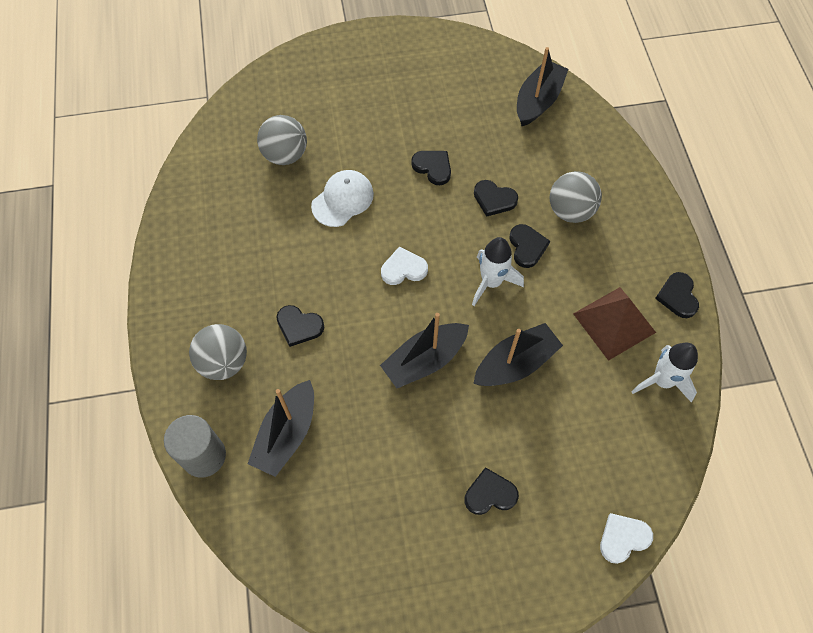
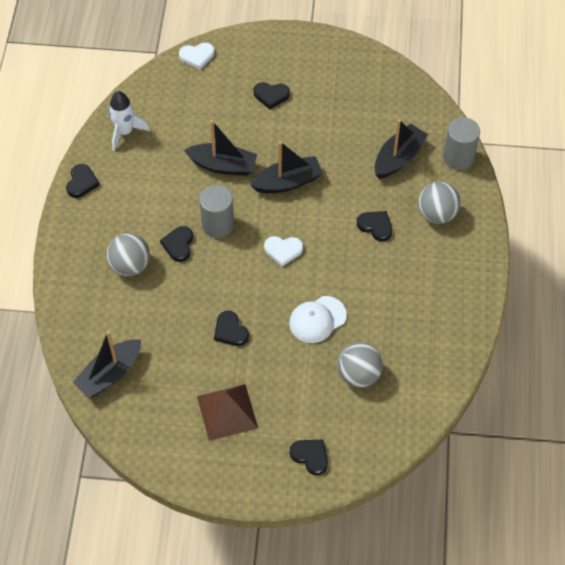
camera: 165 degrees left, 5 degrees down
white rocket [472,237,524,306] -> grey cylinder [199,185,234,238]
black boat [473,323,563,386] -> black boat turned 150 degrees counterclockwise [184,120,257,176]
black heart [474,180,518,217] -> black heart moved to [290,440,328,475]
brown pyramid [573,287,656,361] -> brown pyramid moved to [197,384,258,441]

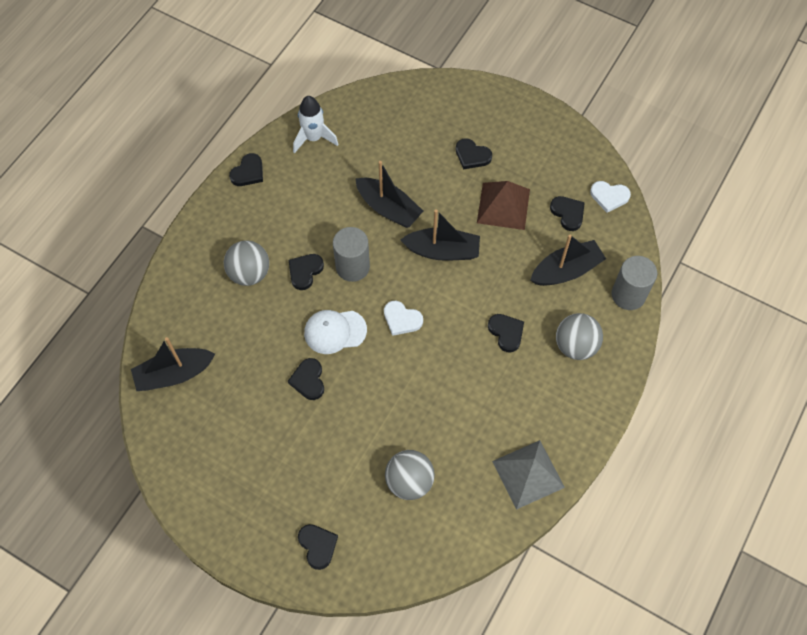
camera: 25 degrees right, 5 degrees up
white heart [179,43,214,69] -> white heart moved to [590,181,631,213]
brown pyramid [197,384,258,441] -> brown pyramid moved to [477,181,530,230]
white cap [289,296,347,343] -> white cap moved to [304,310,367,354]
none -> grey pyramid [492,440,565,510]
none -> black heart [550,196,585,231]

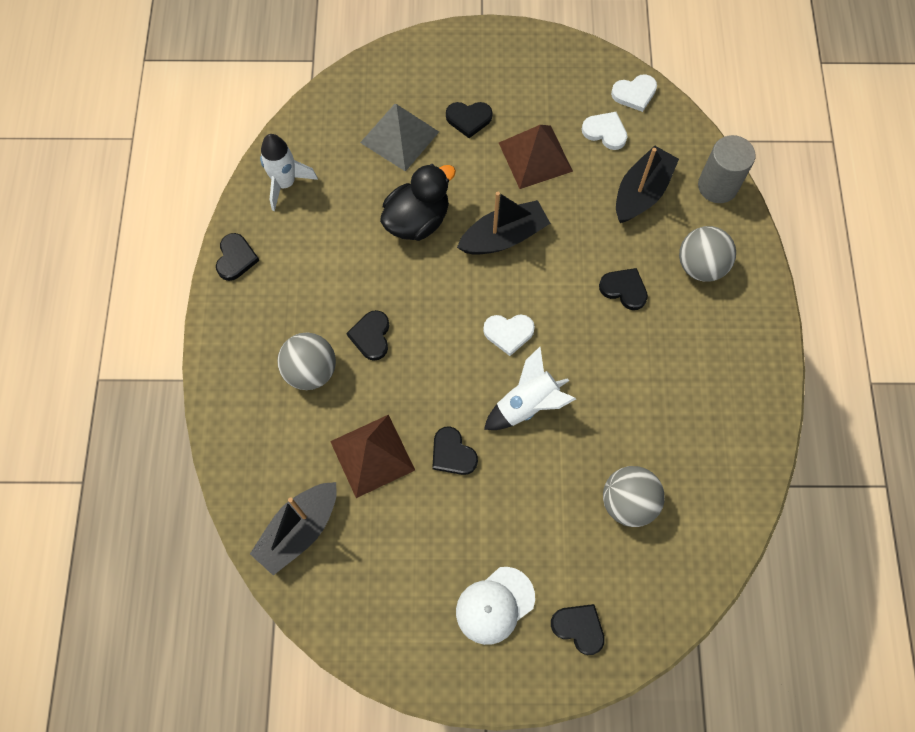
camera: 30 degrees left, 5 degrees up
white cap [304,310,367,354] -> white cap moved to [456,567,535,645]
grey cylinder [333,227,370,282] -> none
black boat [355,161,423,228] -> black duck [380,164,456,241]
grey pyramid [492,440,565,510] -> grey pyramid moved to [360,104,439,172]
black heart [550,196,585,231] -> white heart [582,112,627,150]
none -> brown pyramid [330,415,415,498]
none -> white rocket [484,347,576,430]

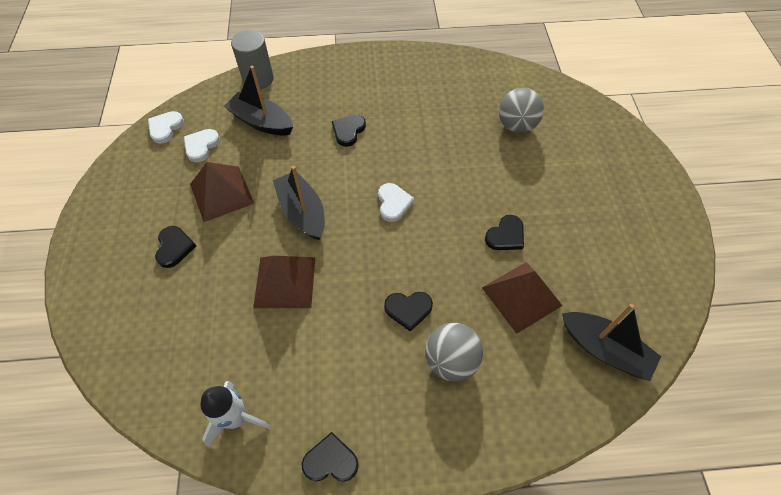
camera: 95 degrees left, 10 degrees down
grey pyramid [360,104,439,172] -> none
black duck [380,164,456,241] -> brown pyramid [253,256,315,308]
white cap [456,567,535,645] -> none
white rocket [484,347,576,430] -> none
black heart [551,604,605,655] -> none
white heart [611,74,657,112] -> white heart turned 135 degrees counterclockwise [148,111,184,144]
grey ball [679,226,736,282] -> none

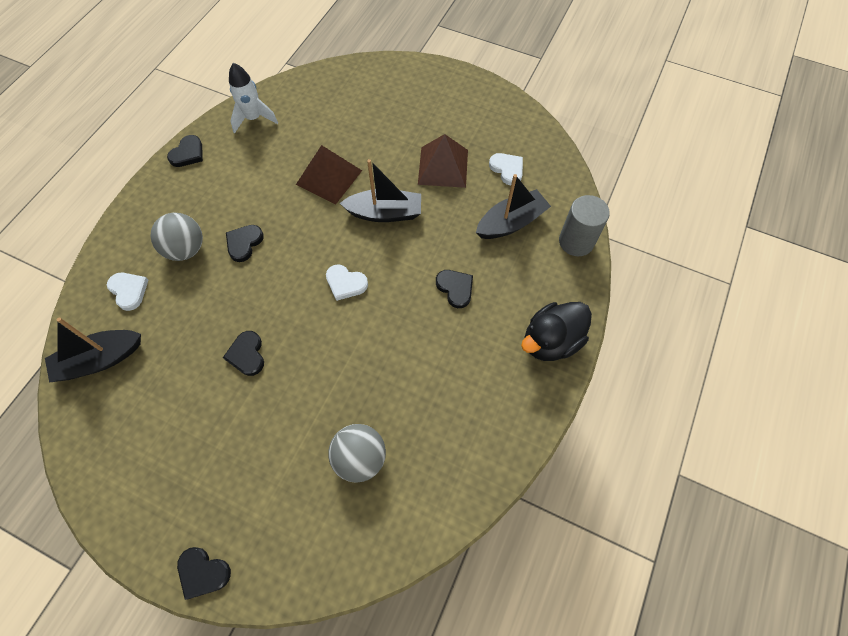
camera: 120 degrees right, 5 degrees up
white heart [148,111,184,144] -> white heart moved to [107,273,148,311]
black heart [155,226,196,268] -> black heart moved to [177,547,231,600]
brown pyramid [482,262,563,334] -> none
none -> black duck [521,302,592,361]

